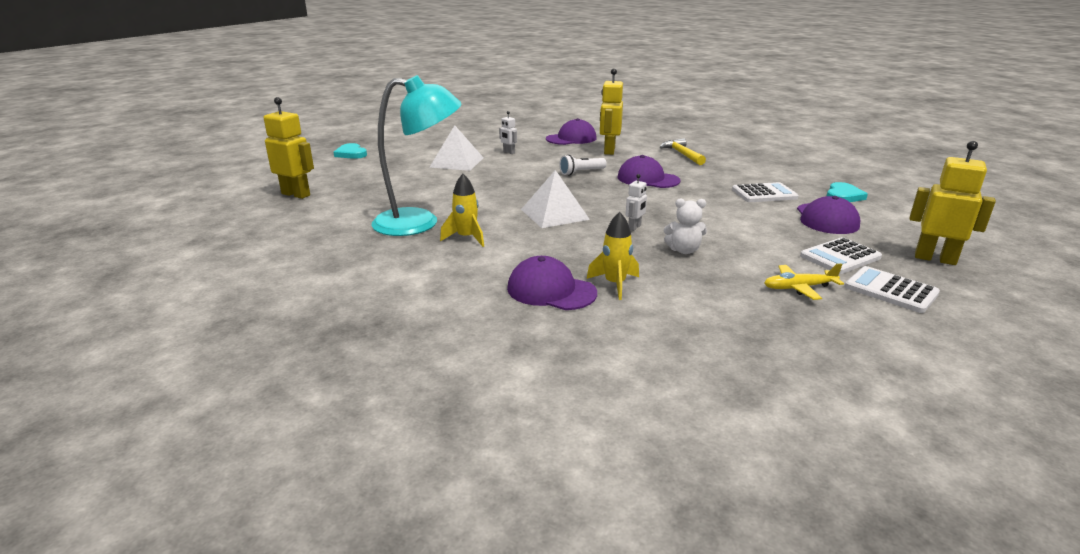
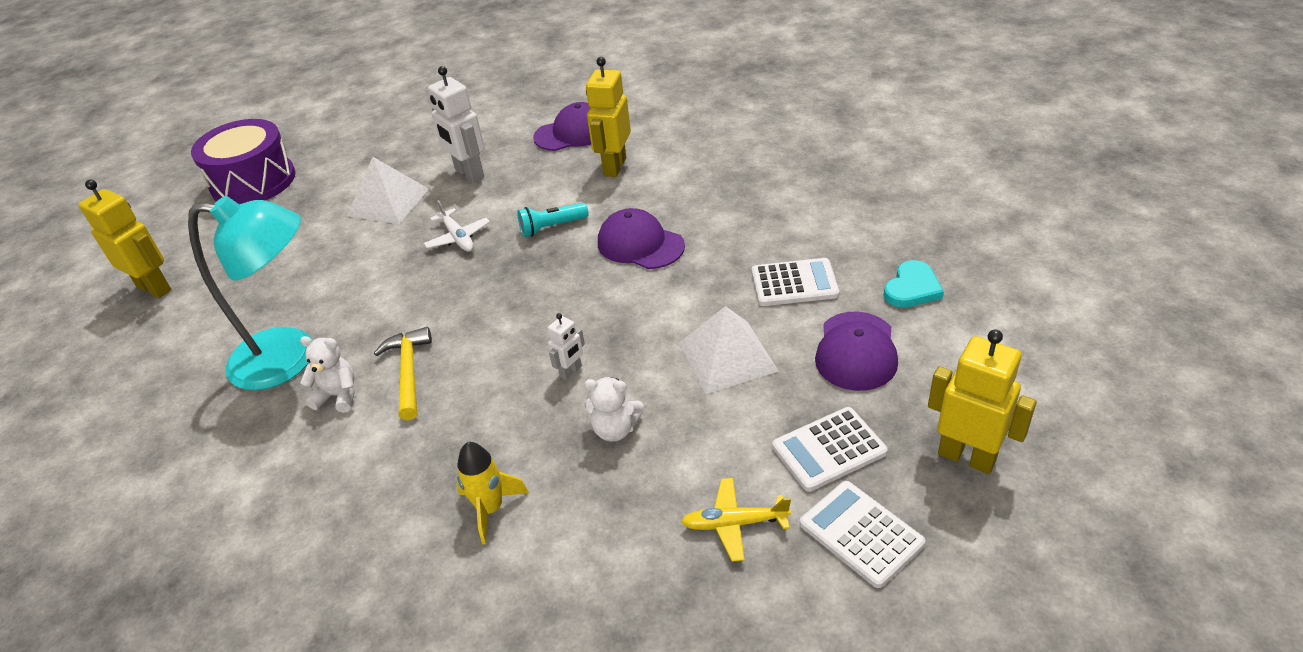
camera: 10 degrees right, 15 degrees up
turquoise heart [334,143,367,159] -> purple drum [191,119,296,204]
yellow rocket [440,174,484,247] -> white teddy bear [300,336,355,413]
white robot [499,111,517,154] -> white robot [428,66,485,183], size x1.94
purple cap [507,256,597,310] -> none
white pyramid [521,170,590,228] -> white pyramid moved to [679,306,779,394]
white flashlight [559,154,607,175] -> turquoise flashlight [517,203,589,237]
yellow hammer [660,138,706,165] -> yellow hammer moved to [374,327,432,421]
none -> white plane [424,200,490,252]

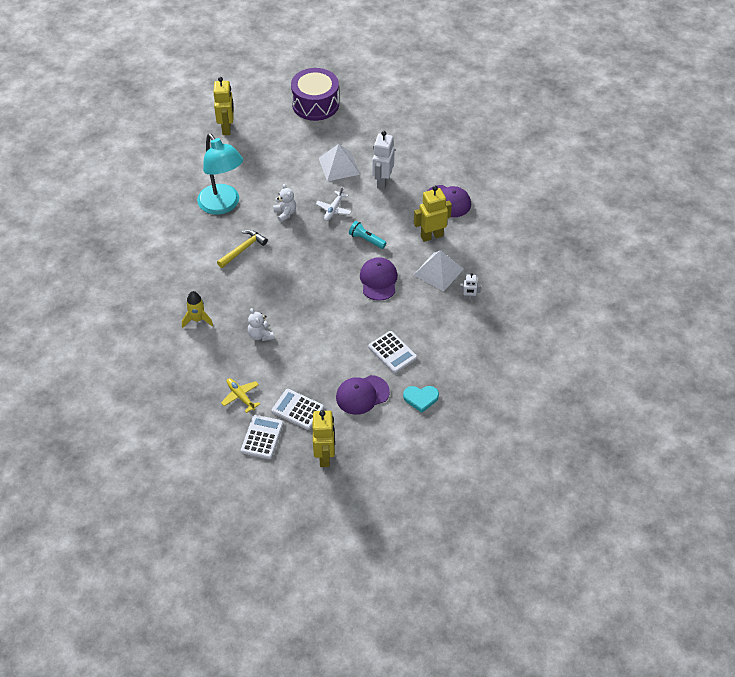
camera: 50 degrees right, 10 degrees up
white teddy bear [300,336,355,413] -> white teddy bear moved to [273,184,296,222]
white robot [548,313,585,380] -> white robot moved to [460,273,481,300]
white pyramid [679,306,779,394] -> white pyramid moved to [414,251,464,292]

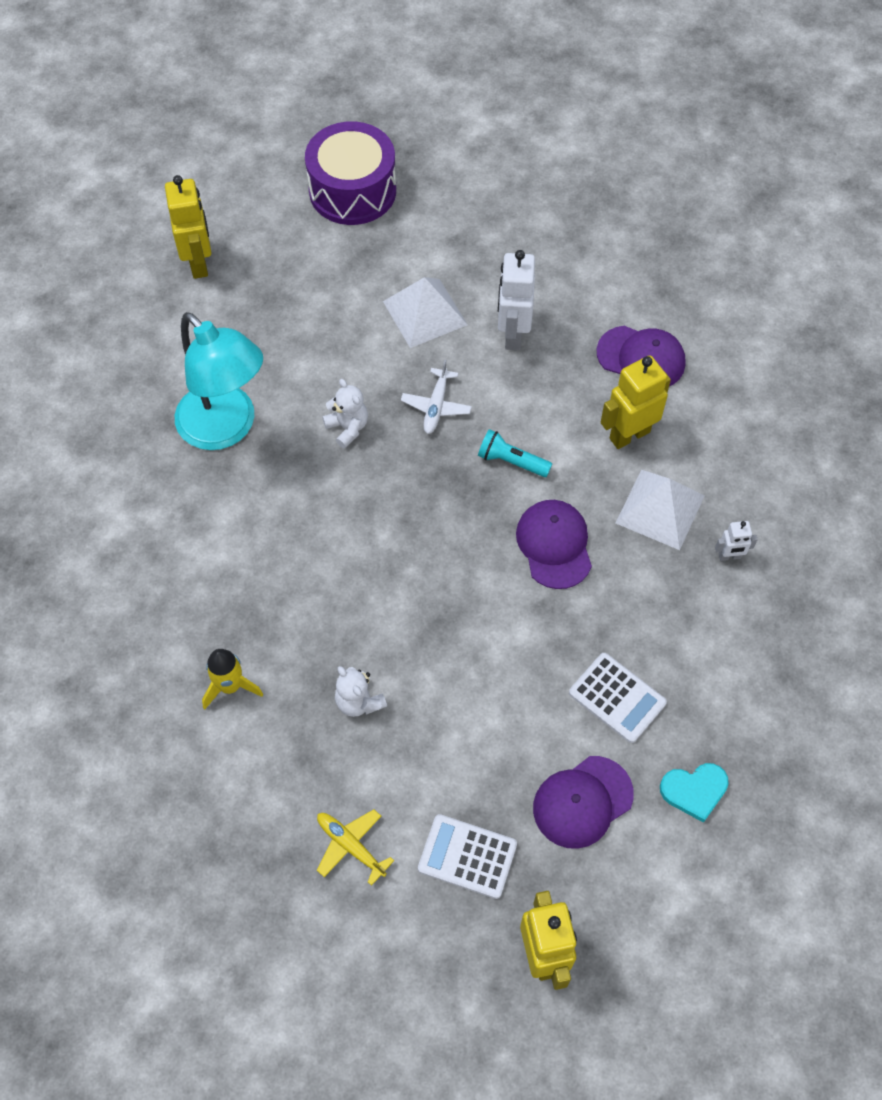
camera: 10 degrees left, 10 degrees up
yellow hammer [217,230,268,268] -> none
white calculator [241,415,284,459] -> none

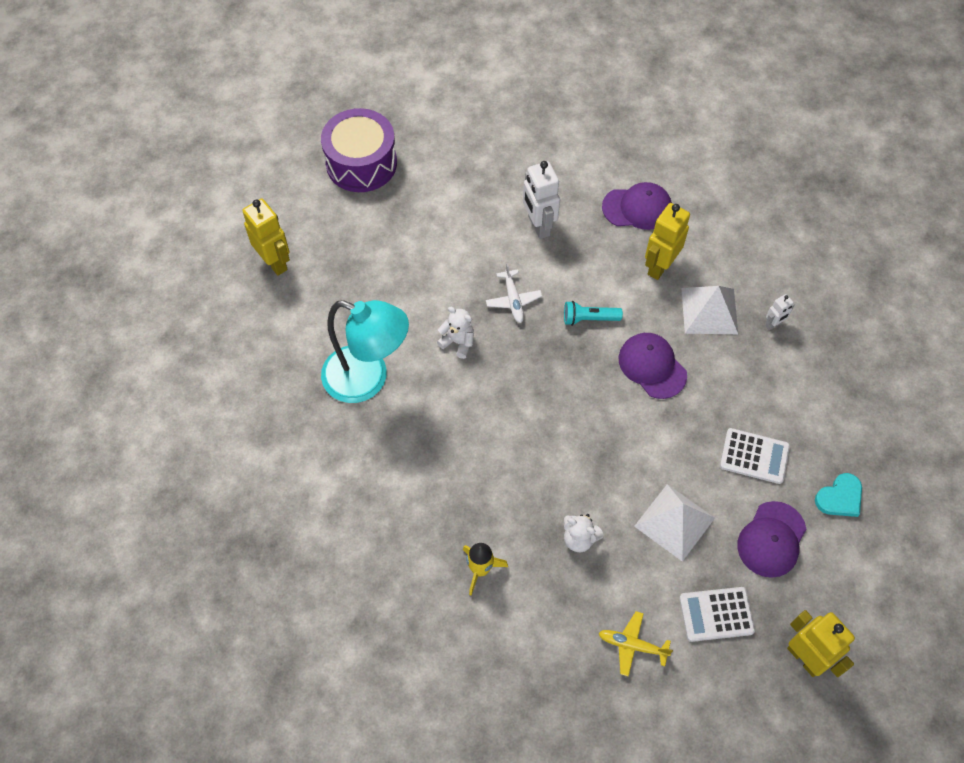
camera: 25 degrees left, 0 degrees up
white pyramid [383,277,468,348] -> white pyramid moved to [634,484,715,562]

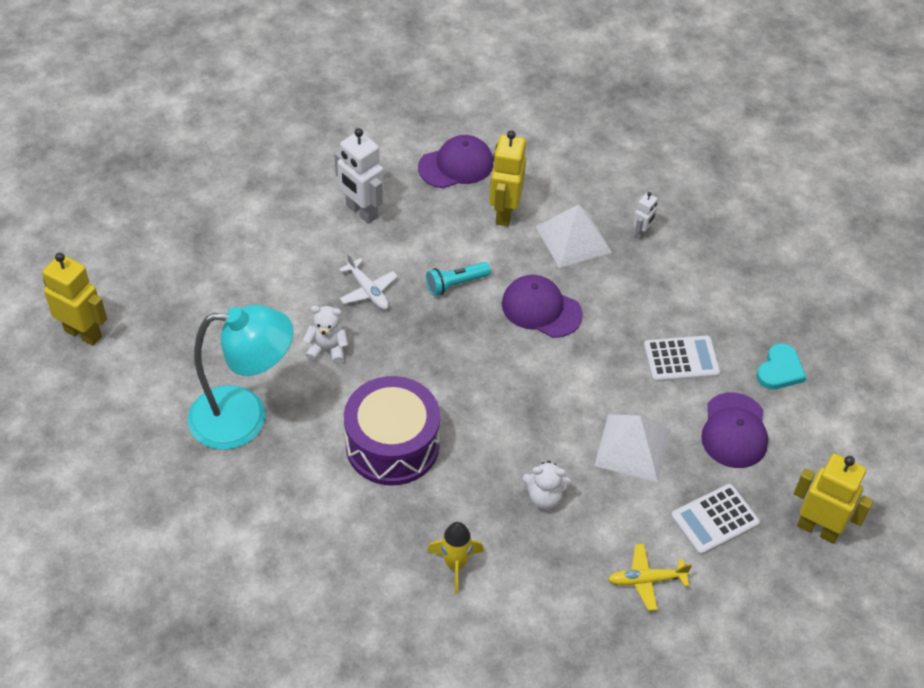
camera: 25 degrees left, 10 degrees down
purple drum [321,108,397,192] -> purple drum moved to [344,376,440,486]

